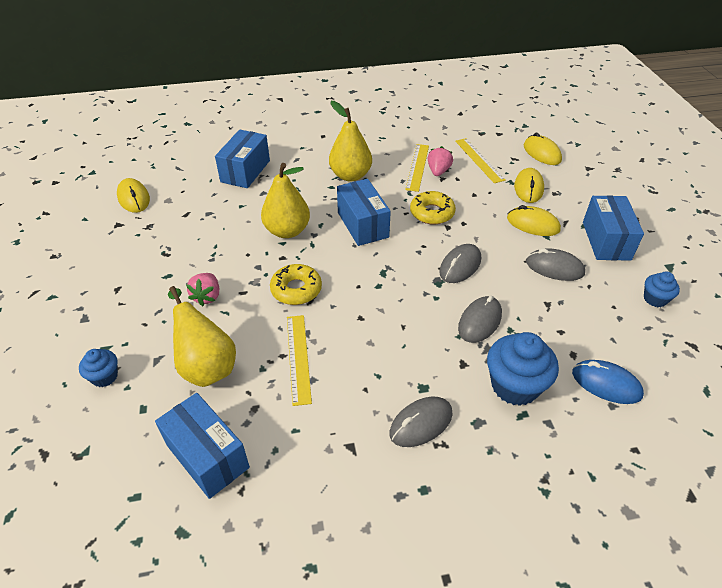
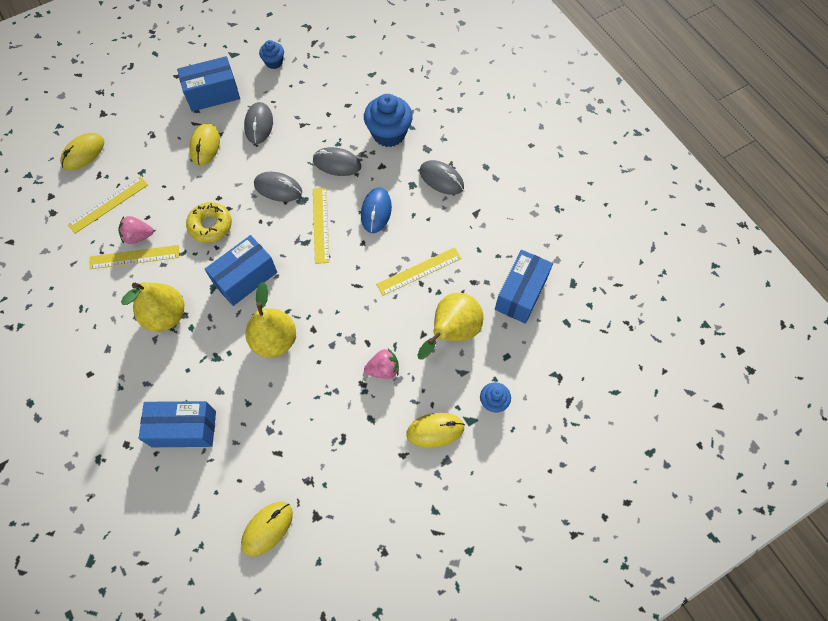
camera: 110 degrees left, 20 degrees up
yellow donut [270,264,322,305] -> none
yellow mouse [514,168,544,203] -> yellow mouse moved to [406,413,465,448]
blue mouse [572,360,644,404] -> blue mouse moved to [361,188,392,233]
none -> yellow ruler [313,188,329,264]

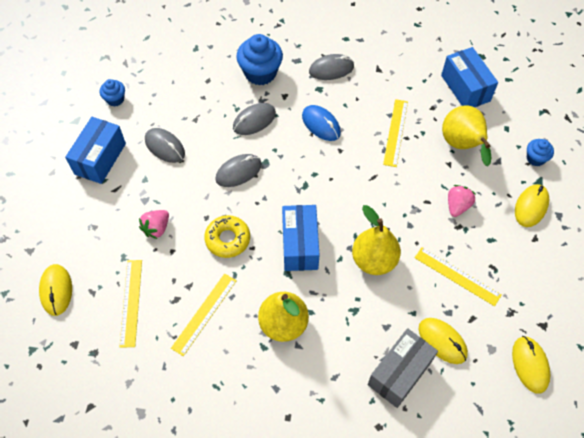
camera: 50 degrees left, 5 degrees down
pink strawberry [118,216,154,244] -> pink strawberry moved to [139,210,169,239]
blue box [139,401,216,447] -> grey box [368,328,438,408]
yellow mouse [189,123,220,166] -> yellow mouse moved to [419,318,468,364]
yellow ruler [313,188,329,264] -> yellow ruler moved to [415,247,502,306]

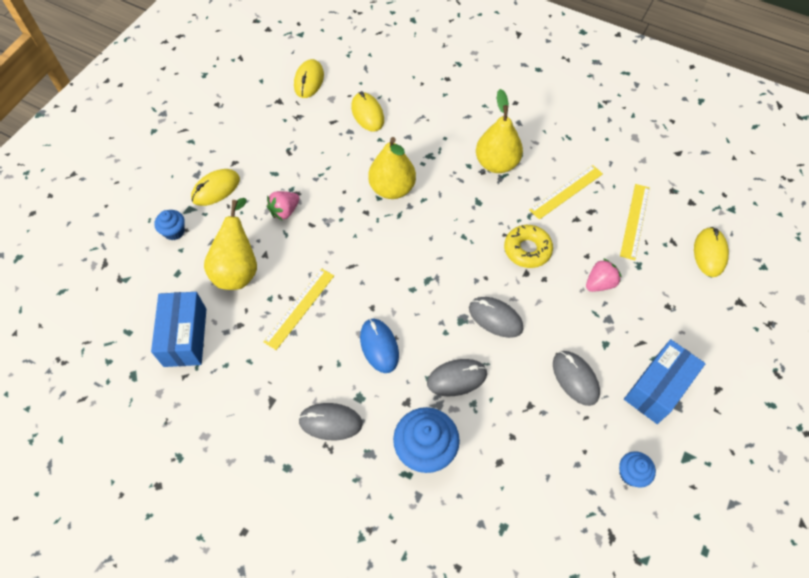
camera: 160 degrees left, 0 degrees up
grey mouse [215,154,262,187] -> grey mouse turned 45 degrees clockwise [469,297,523,338]
blue box [282,205,319,271] -> none
grey box [368,328,438,408] -> none
yellow ruler [415,247,502,306] -> none

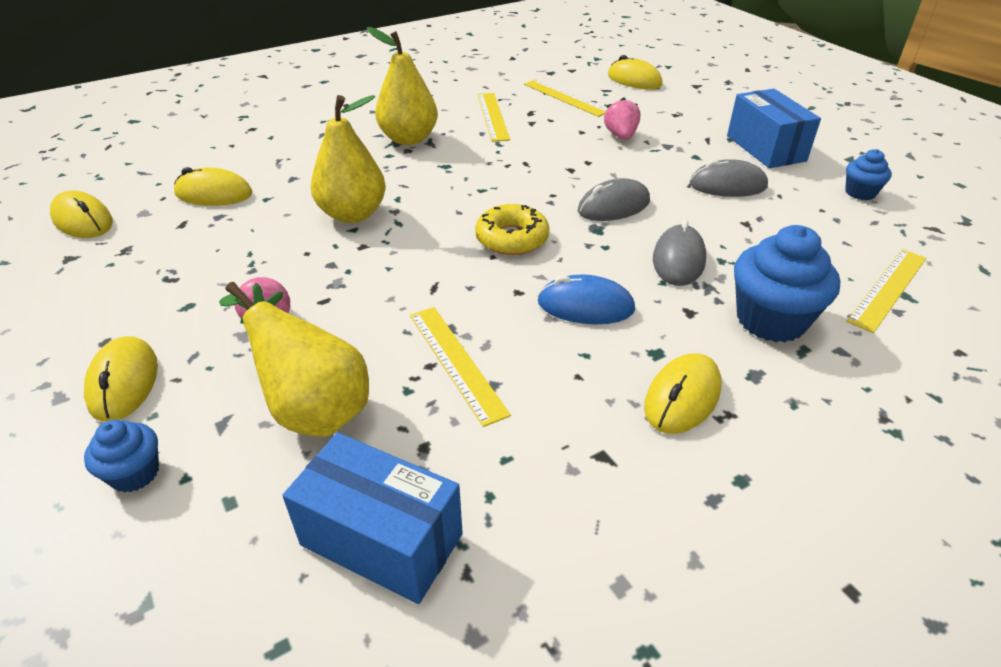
camera: 60 degrees left, 20 degrees down
grey mouse [298,403,363,440] -> yellow mouse [644,353,722,434]
yellow donut [504,225,553,268] -> yellow donut moved to [475,204,549,255]
none -> yellow ruler [846,249,926,333]

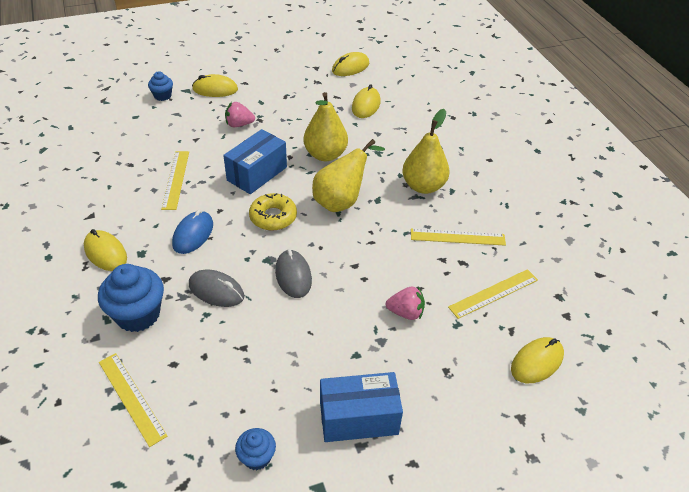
camera: 100 degrees right, 5 degrees up
yellow pear [219,282,369,437] -> yellow pear moved to [312,139,385,212]
blue box [282,433,463,604] -> blue box moved to [223,129,287,194]
yellow ruler [410,307,511,427] -> yellow ruler turned 75 degrees counterclockwise [161,151,189,210]
grey mouse [690,159,768,197] -> none

